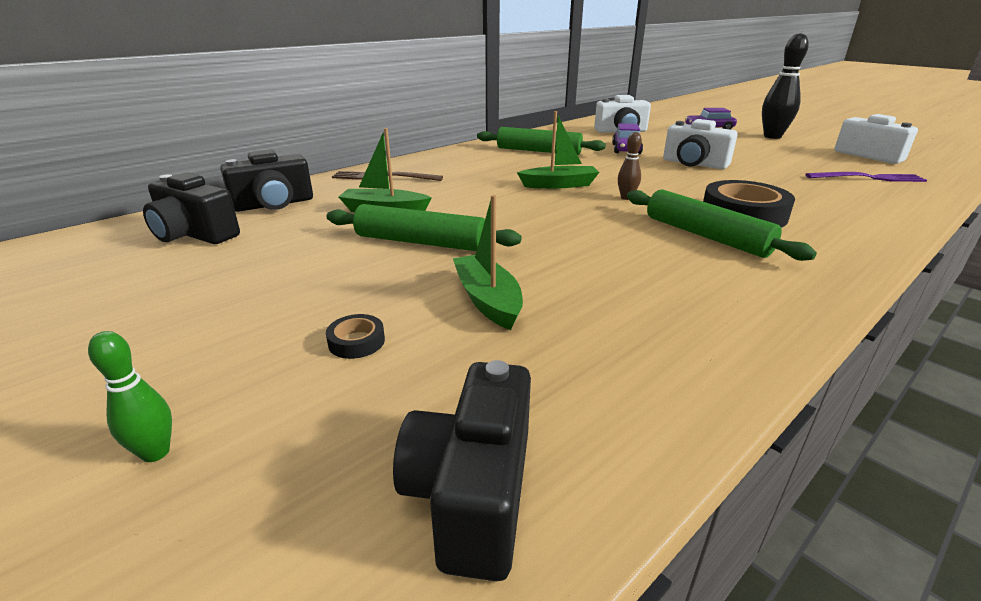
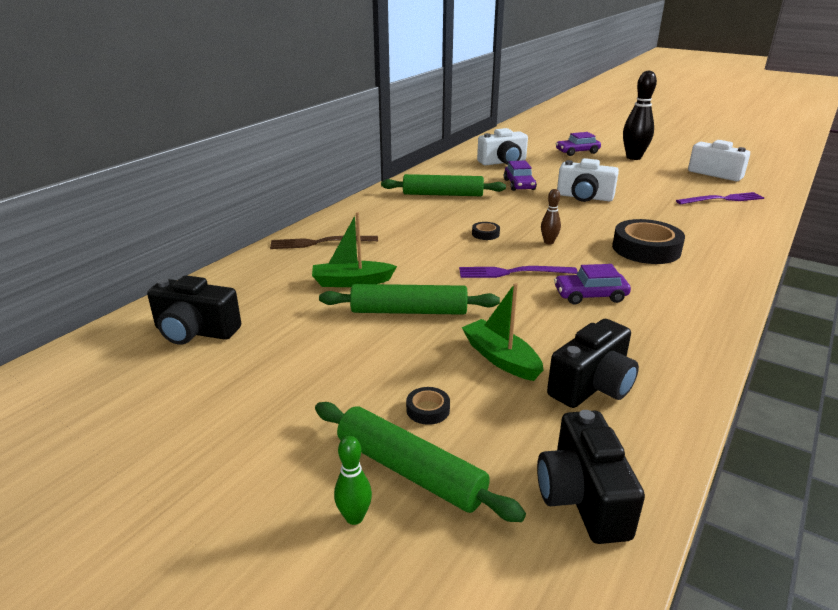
camera: 15 degrees left, 0 degrees up
black camera [220,149,313,212] -> black camera moved to [547,319,639,408]
green boat [517,111,599,189] -> black tape [472,222,500,240]
green rolling pin [627,189,817,261] -> green rolling pin moved to [315,402,526,522]
none -> purple fork [459,266,578,278]
none -> purple car [554,264,631,304]

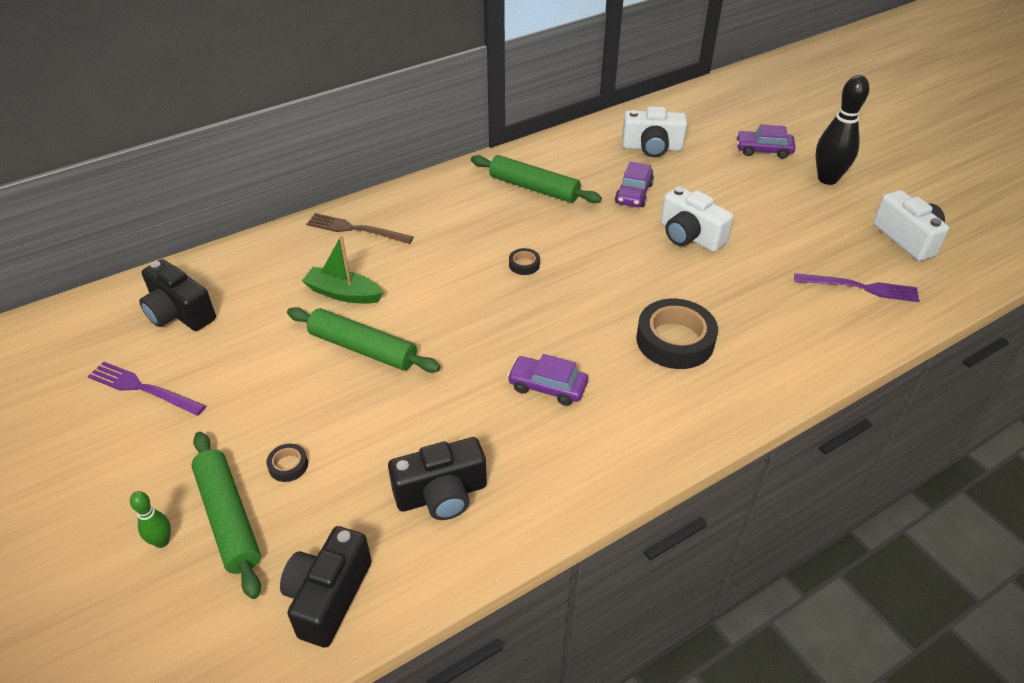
camera: 25 degrees right, 15 degrees up
purple fork [459,266,578,278] -> purple fork moved to [88,362,206,416]
green boat [462,283,543,381] -> none
brown bowling pin [541,189,561,244] -> none

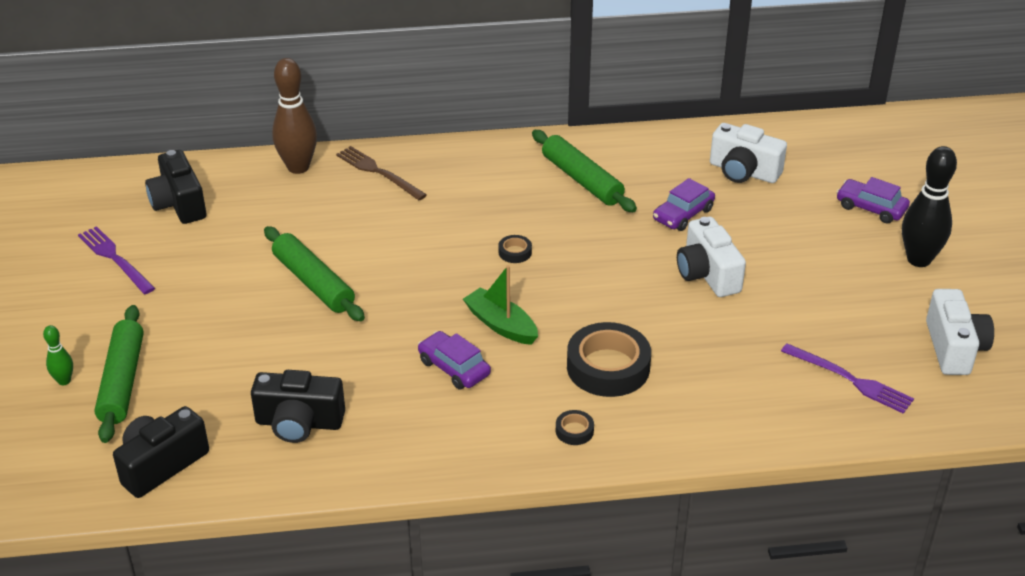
camera: 25 degrees right, 5 degrees down
black tape [266,444,308,482] -> black tape moved to [556,410,594,445]
green boat [302,236,384,304] -> green boat moved to [463,265,538,345]
none -> brown bowling pin [272,58,317,174]

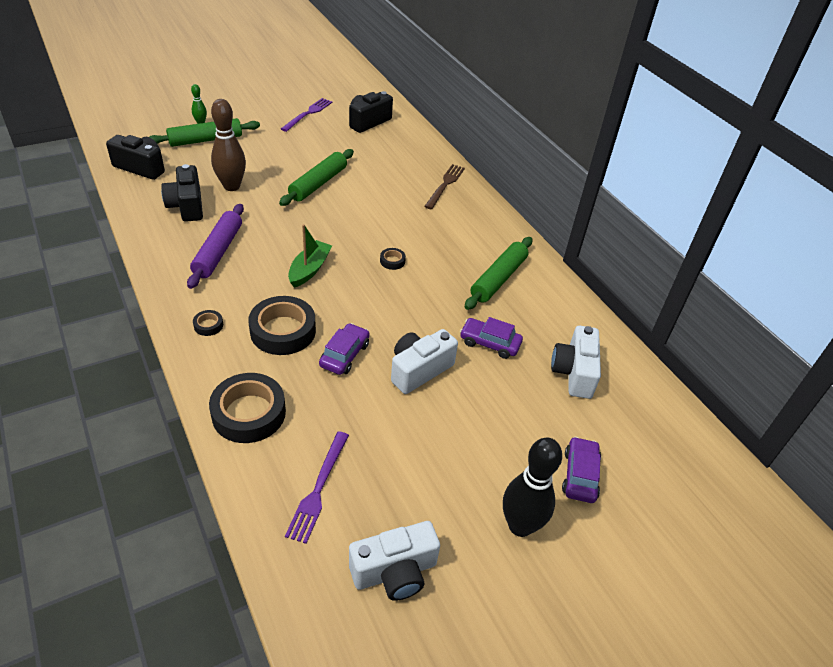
camera: 65 degrees right, 5 degrees up
brown bowling pin [272,58,317,174] -> brown bowling pin moved to [211,99,246,191]
purple car [418,331,491,389] -> purple car moved to [319,323,370,375]
none -> purple rolling pin [187,204,244,289]
none -> black tape [209,373,286,443]

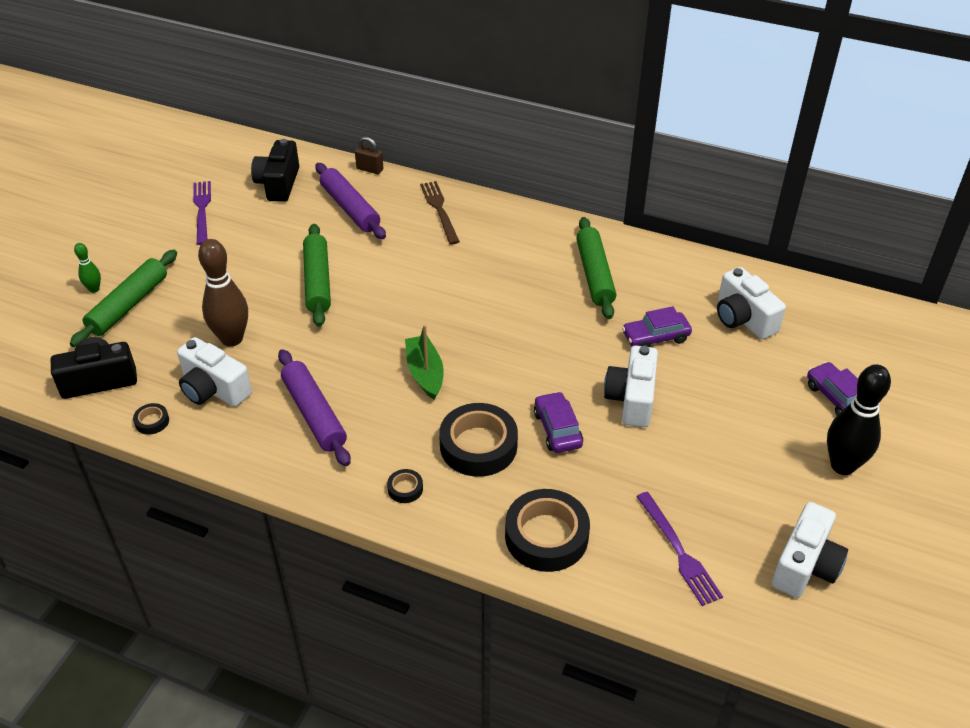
camera: 35 degrees left, 0 degrees up
black camera [161,164,203,222] -> white camera [177,337,252,407]
black tape [380,248,406,270] -> black tape moved to [133,403,169,435]
none -> purple rolling pin [315,163,386,239]
none -> brown padlock [355,136,383,174]

